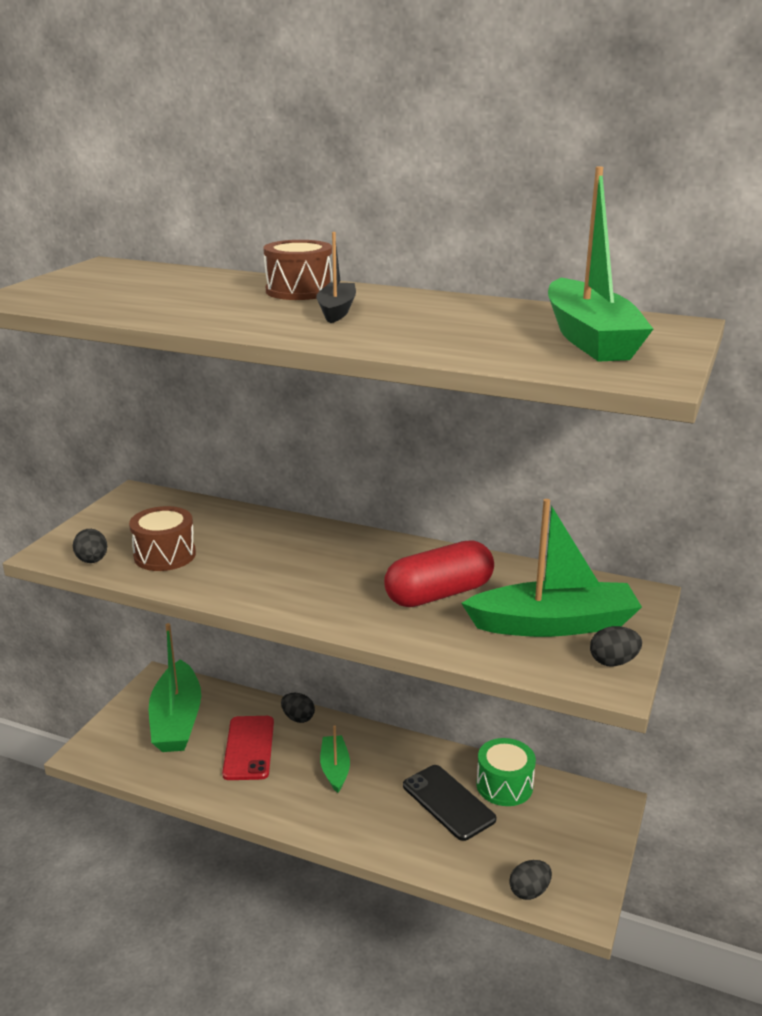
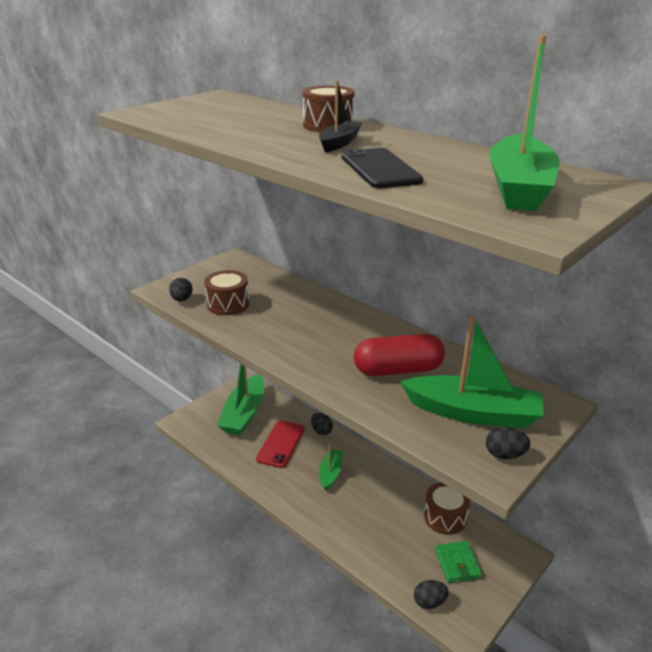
camera: 20 degrees right, 5 degrees up
black phone [403,765,497,841] -> black phone moved to [342,148,424,188]
green drum [476,738,536,806] -> brown drum [424,482,470,535]
none -> green wallet [435,541,482,583]

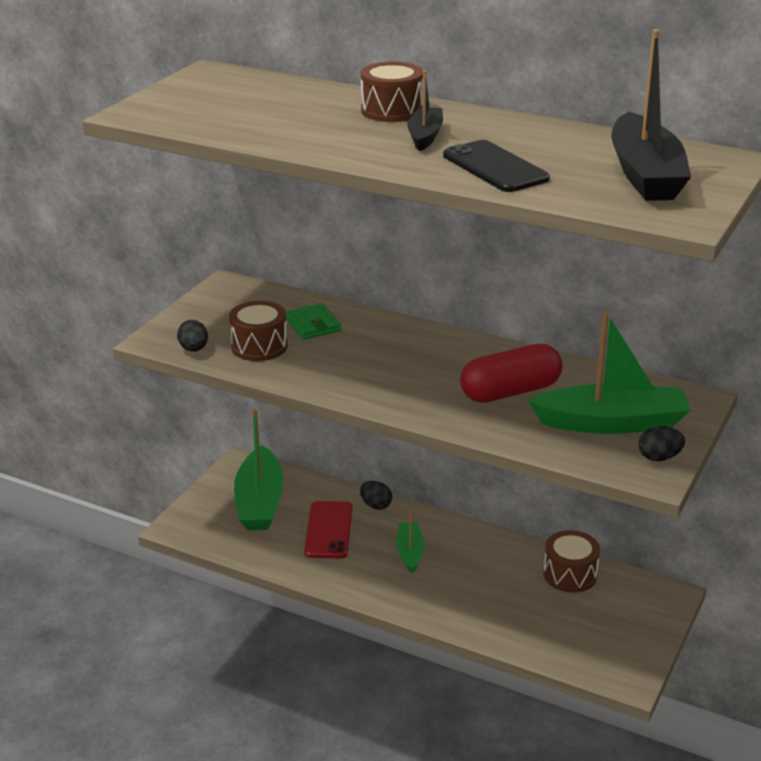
camera: 15 degrees left, 0 degrees up
black egg [414,580,449,609] -> none
green wallet [435,541,482,583] -> green wallet moved to [286,303,341,340]
green boat [489,35,560,211] -> black boat [611,29,691,201]

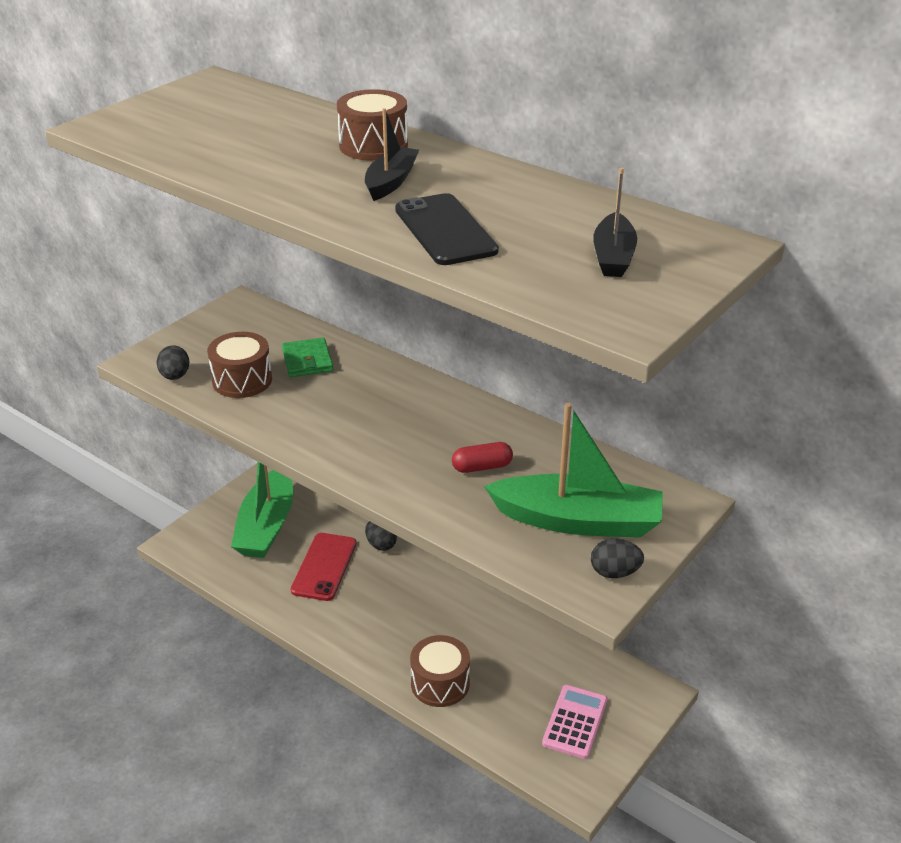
camera: 10 degrees right, 5 degrees up
green boat [396,511,425,573] -> none
red capsule [460,344,563,403] -> red capsule [452,442,513,473], size x0.52
brown drum [543,530,600,593] -> brown drum moved to [410,635,470,707]
black boat [611,29,691,201] -> black boat [593,168,637,277], size x0.54
none -> pink calculator [542,685,608,759]

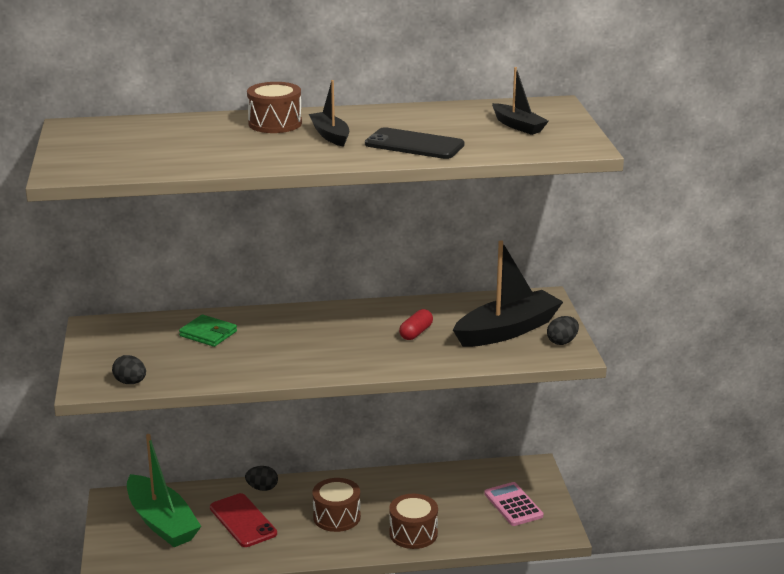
camera: 45 degrees left, 10 degrees down
brown drum [207,332,272,398] -> brown drum moved to [312,478,361,532]
green boat [484,403,663,538] -> black boat [453,240,563,347]

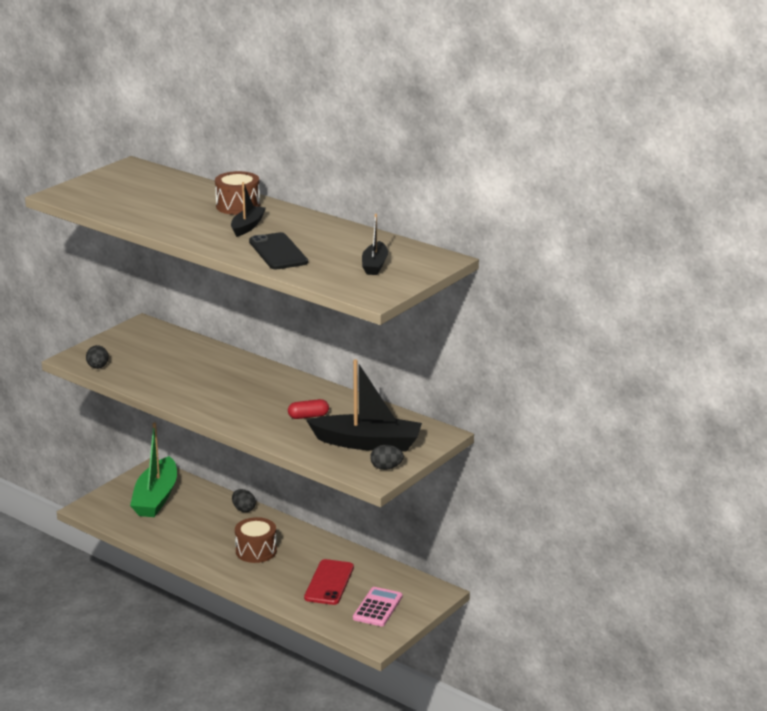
camera: 45 degrees right, 0 degrees up
green wallet [179,315,237,347] -> none
red phone [210,493,277,547] -> red phone moved to [304,559,354,605]
brown drum [389,494,438,549] -> none

